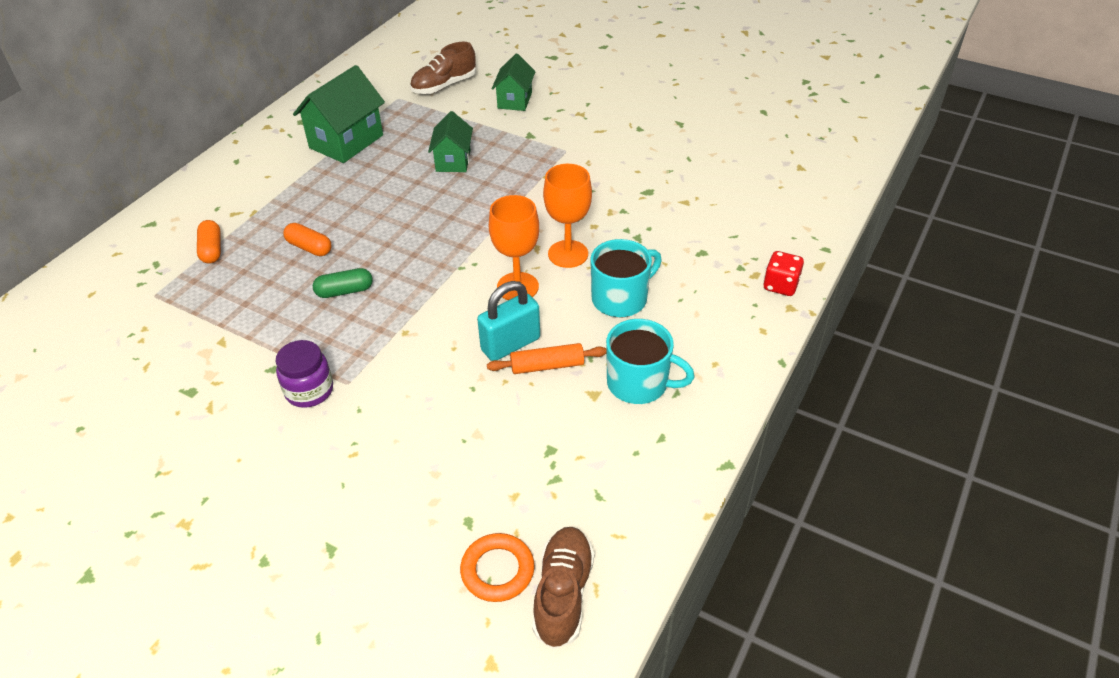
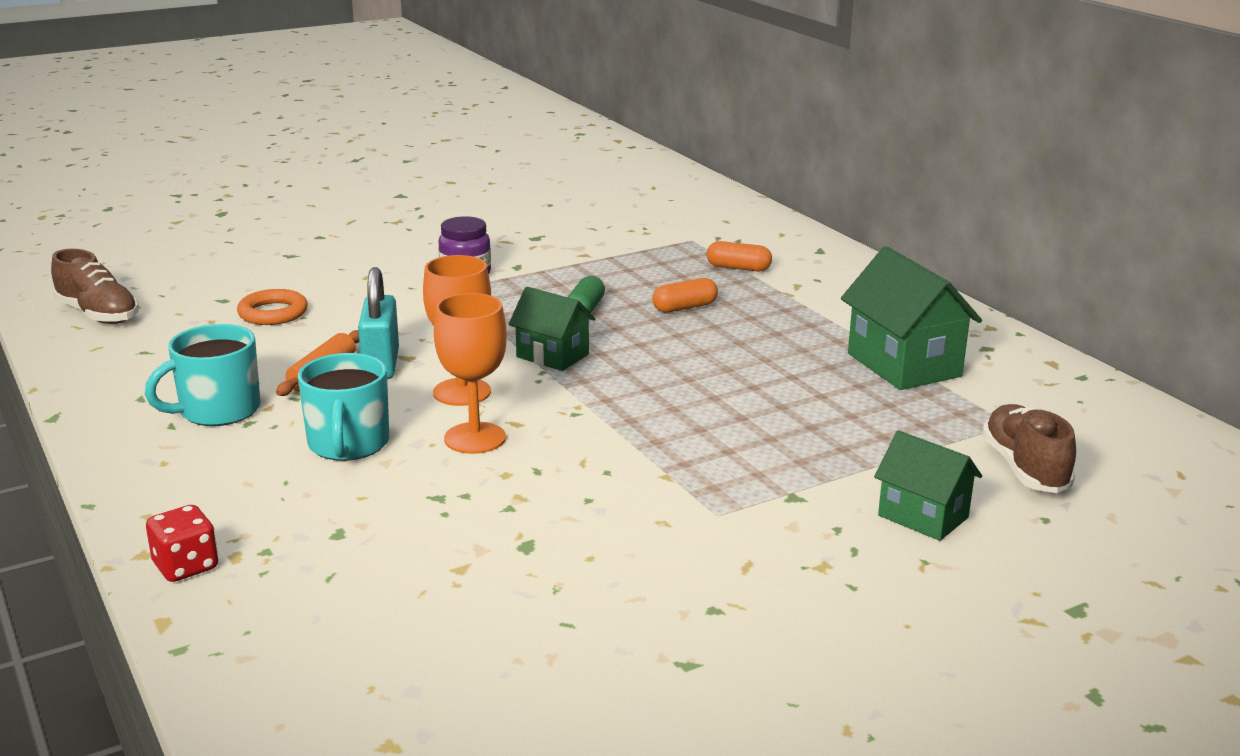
camera: 120 degrees right, 20 degrees down
green house [428,111,473,172] -> green house moved to [509,287,595,371]
orange ring [460,533,534,602] -> orange ring moved to [237,289,308,325]

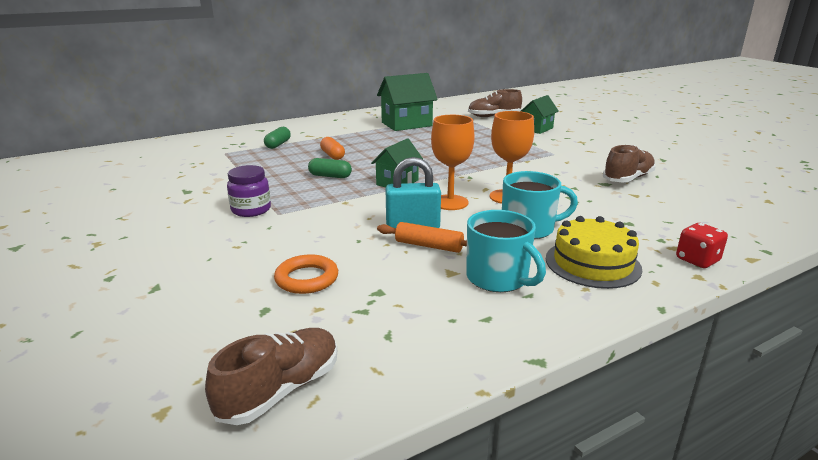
camera: 90 degrees left, 0 degrees up
orange capsule [707,241,772,271] -> green capsule [264,127,291,149]
none -> yellow cake [546,216,642,289]
none -> brown shoe [603,145,656,182]

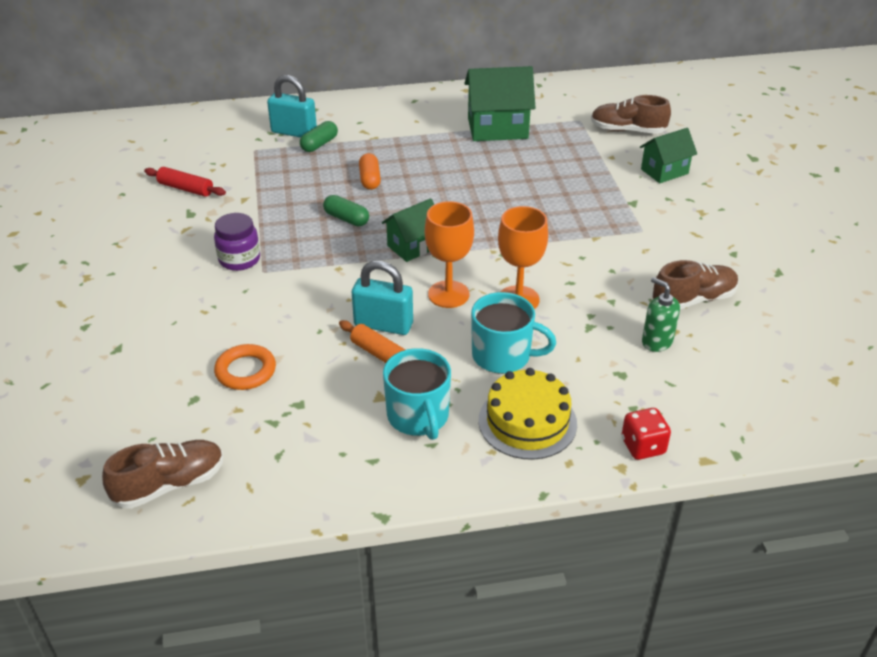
camera: 20 degrees right, 15 degrees up
none -> red rolling pin [144,167,226,197]
none -> turquoise padlock [267,75,317,138]
none -> green soap dispenser [642,277,680,352]

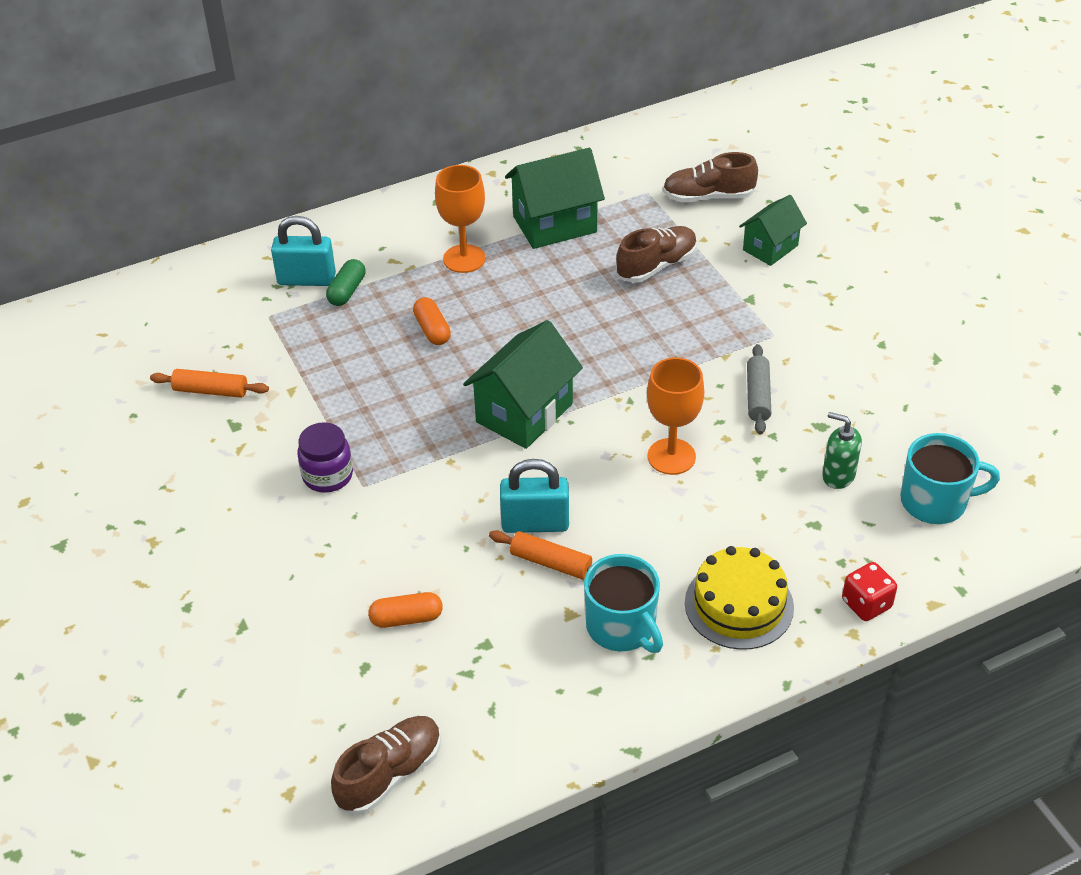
camera: 15 degrees left, 5 degrees up
red rolling pin [144,167,226,197] -> orange rolling pin [150,369,269,398]
orange ring [214,344,276,390] -> orange capsule [368,592,443,628]
green capsule [323,195,369,226] -> none
green house [382,198,434,262] -> green house [463,320,583,449], size x1.60
orange goblet [425,201,474,308] -> orange goblet moved to [435,165,485,273]
turquoise mug [471,292,556,374] -> turquoise mug moved to [900,433,1000,524]
brown shoe [652,260,739,309] -> brown shoe moved to [616,226,697,283]
none -> grey rolling pin [747,344,772,435]

